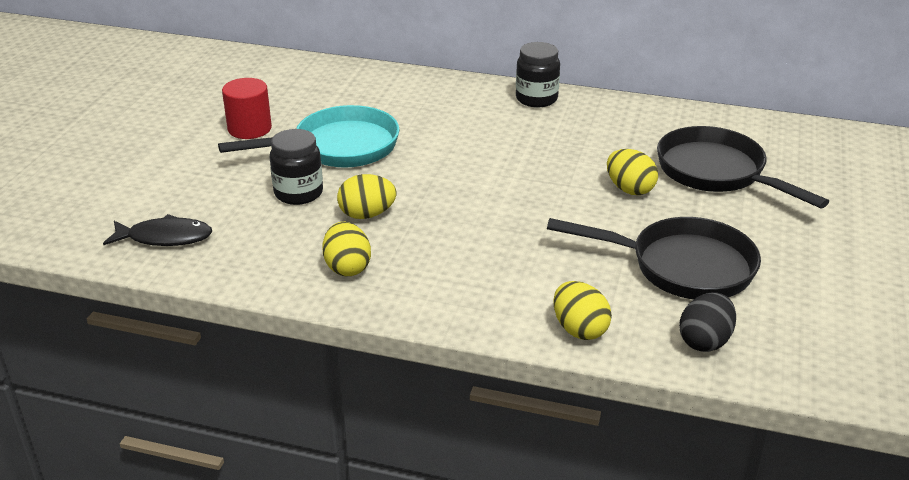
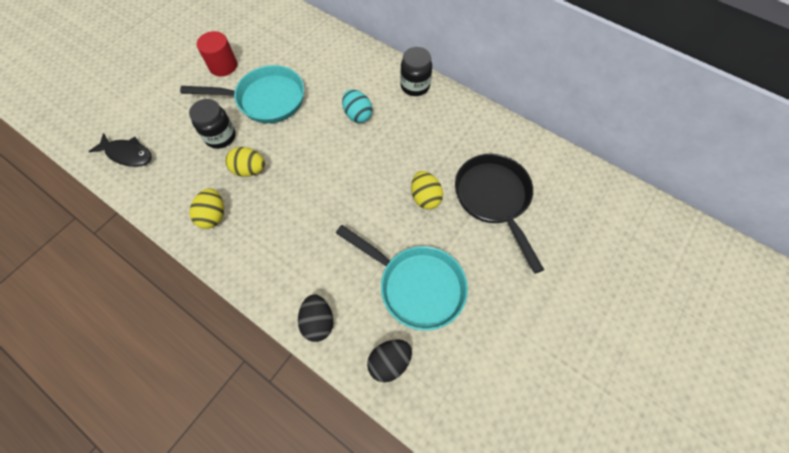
camera: 20 degrees right, 30 degrees up
black pan [547,217,761,300] -> turquoise pan [336,225,468,330]
yellow egg [553,281,612,340] -> black egg [298,295,334,342]
none -> turquoise egg [342,89,373,123]

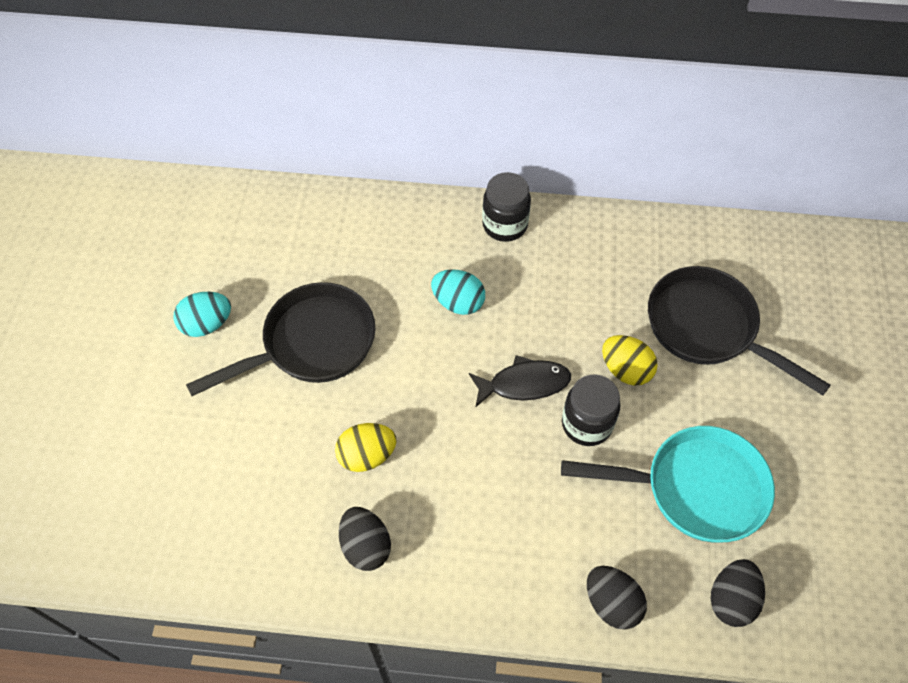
camera: 30 degrees left, 5 degrees down
black fish [88,133,152,167] -> black fish moved to [469,355,571,408]
turquoise pan [180,65,304,123] -> black pan [186,282,375,396]
black jar [189,99,236,149] -> black jar moved to [562,375,620,446]
yellow egg [189,188,224,229] -> black egg [339,507,391,571]
red cylinder [196,31,237,76] -> turquoise egg [174,292,231,337]

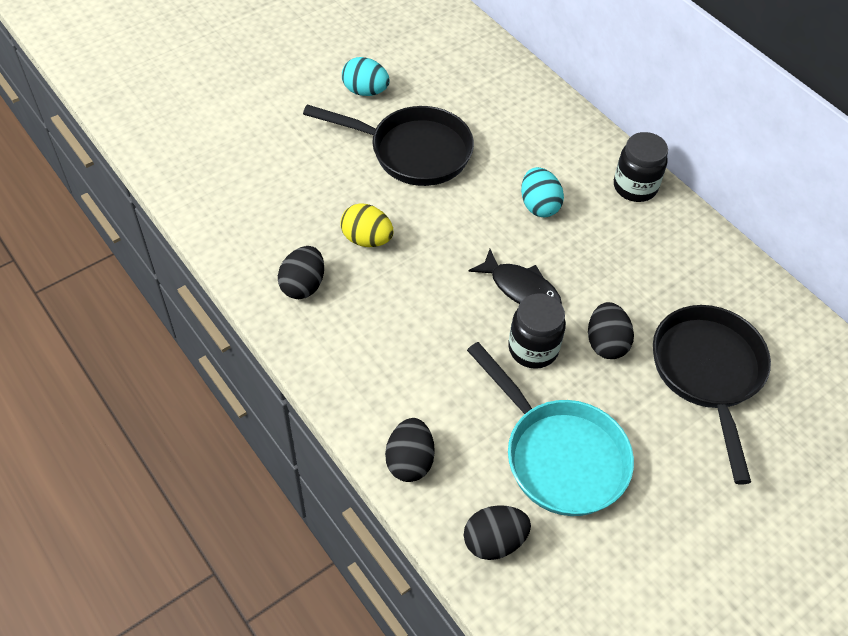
camera: 45 degrees right, 5 degrees down
yellow egg [602,335,658,386] -> black egg [588,302,634,359]

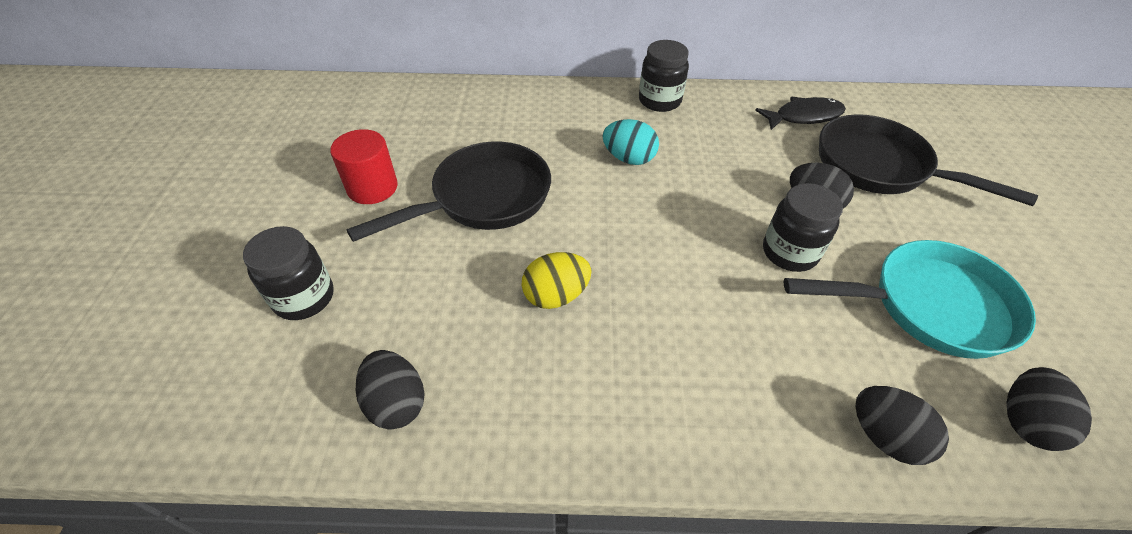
camera: 50 degrees left, 5 degrees down
black egg [278,246,324,299] -> black egg moved to [355,350,425,429]
turquoise egg [342,57,390,96] -> red cylinder [330,129,398,204]
black fish [468,249,562,304] -> black fish moved to [755,97,846,130]
none -> black jar [243,226,334,320]

